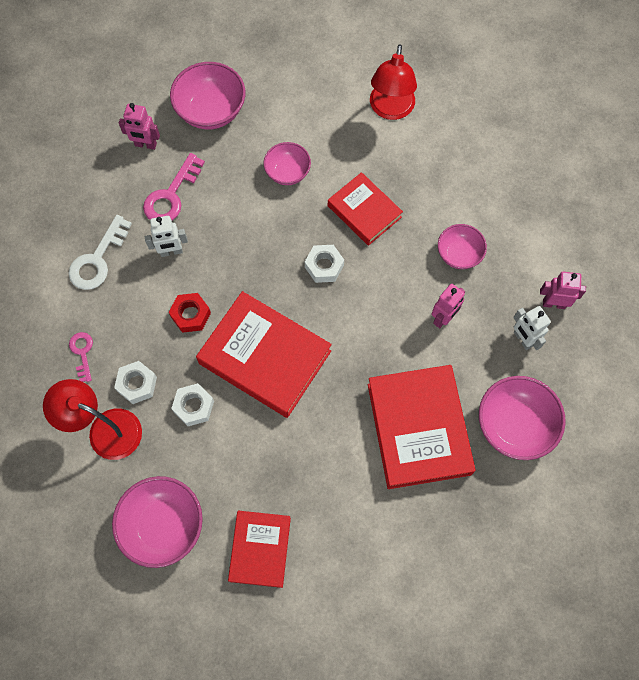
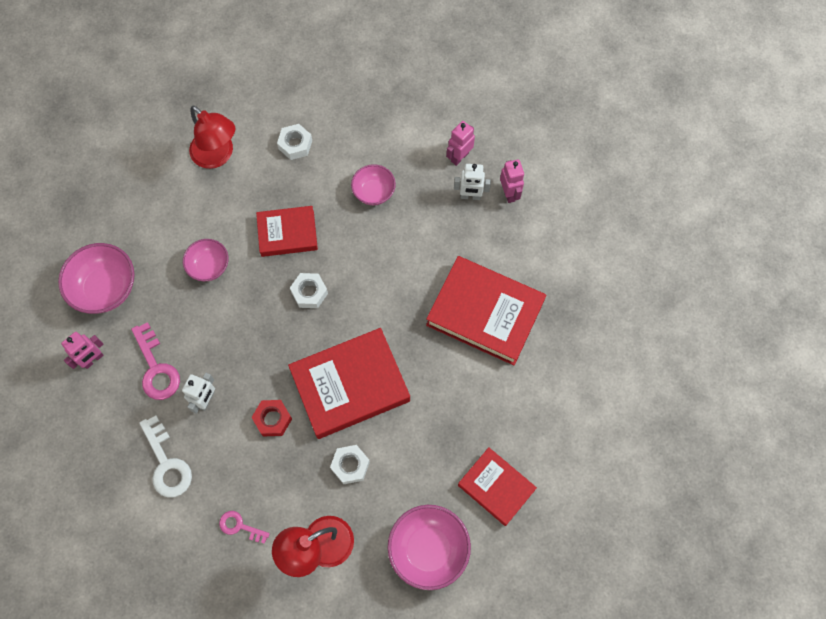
camera: 55 degrees left, 0 degrees up
white nut [114,361,157,404] -> white nut moved to [277,124,312,160]
pink robot [431,284,465,328] -> pink robot moved to [500,159,524,203]
pink bowl [479,376,566,460] -> none

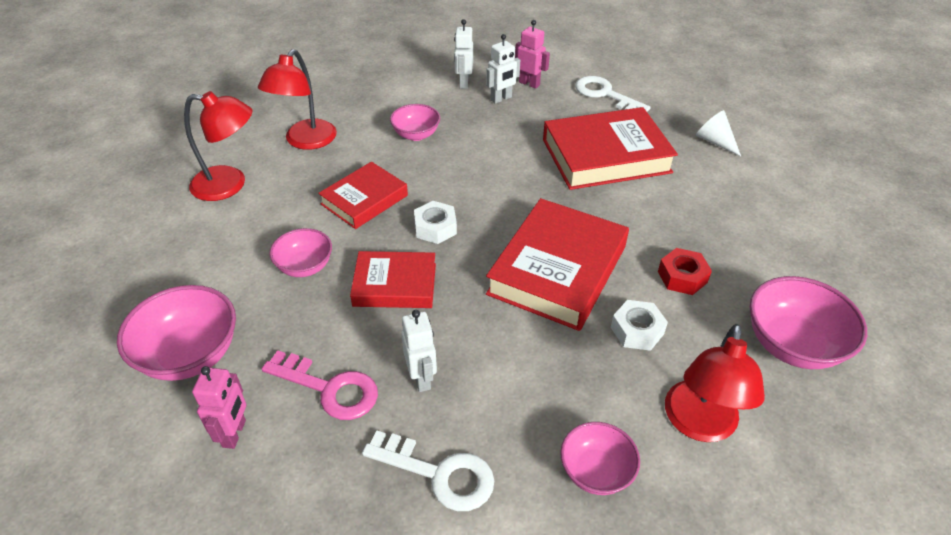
camera: 40 degrees left, 25 degrees down
pink key [219,511,270,544] -> pink bowl [560,422,640,495]
red nut [251,400,292,437] -> red nut moved to [658,248,712,295]
white nut [277,124,312,160] -> red lamp [258,49,337,150]
pink robot [446,121,475,166] -> white robot [454,19,473,89]
red book [458,447,537,526] -> red book moved to [350,251,436,308]
none -> white key [575,76,651,112]
none -> white cone [696,110,741,156]

